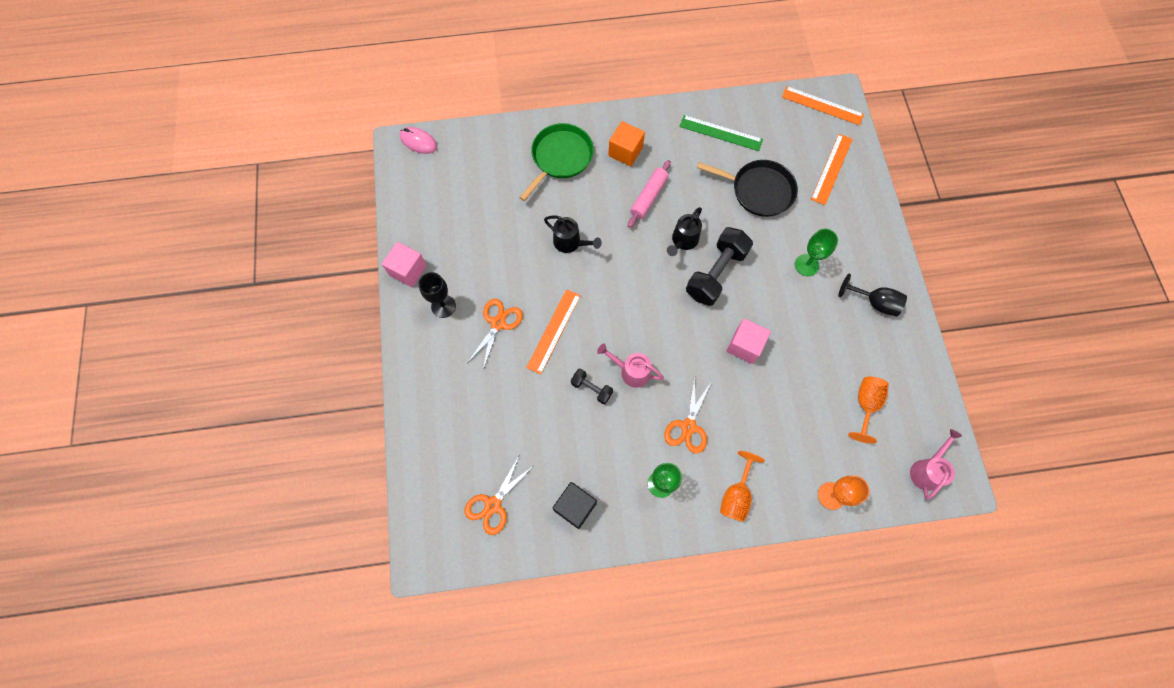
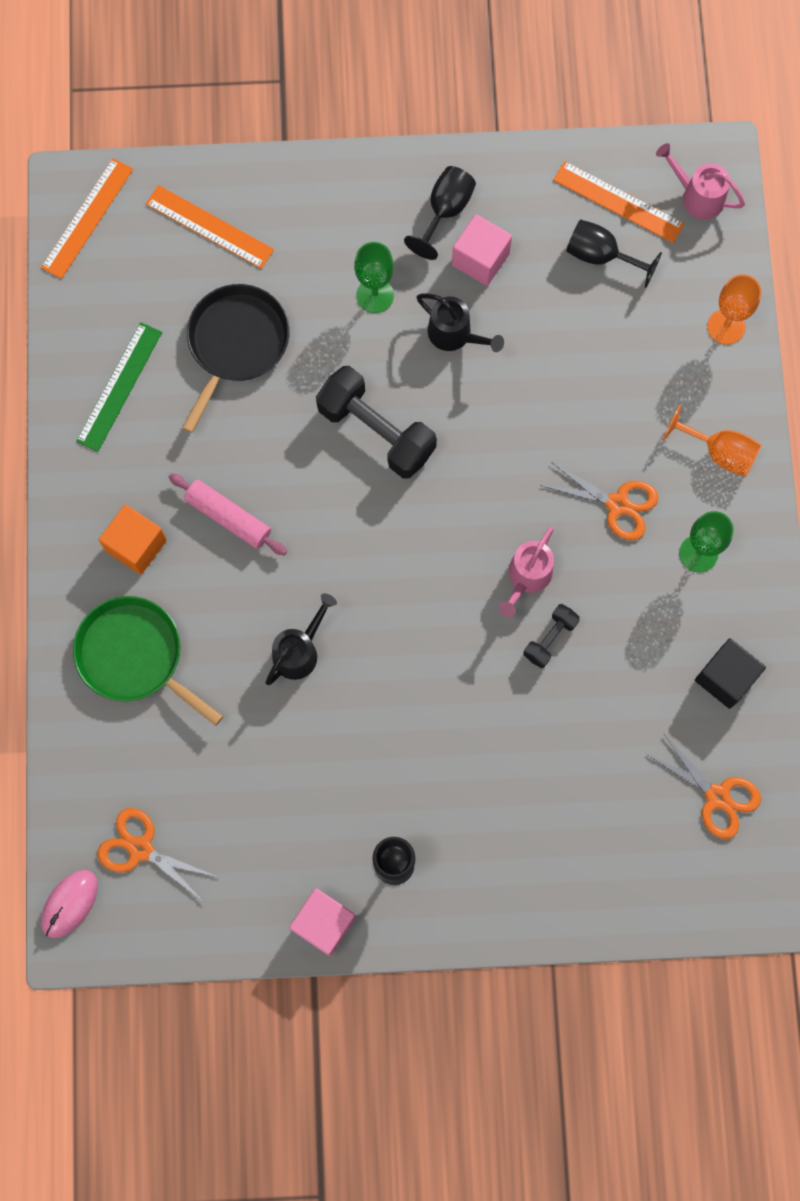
camera: 85 degrees left, 5 degrees up
orange scissors [468,299,523,370] -> orange scissors moved to [97,808,218,902]
orange ruler [526,289,581,374] -> orange ruler moved to [553,161,684,243]
black watering can [667,207,702,256] -> black watering can moved to [417,294,504,352]
pink cube [727,319,771,364] -> pink cube moved to [452,214,512,286]
orange goblet [848,377,889,444] -> black goblet [566,219,662,288]

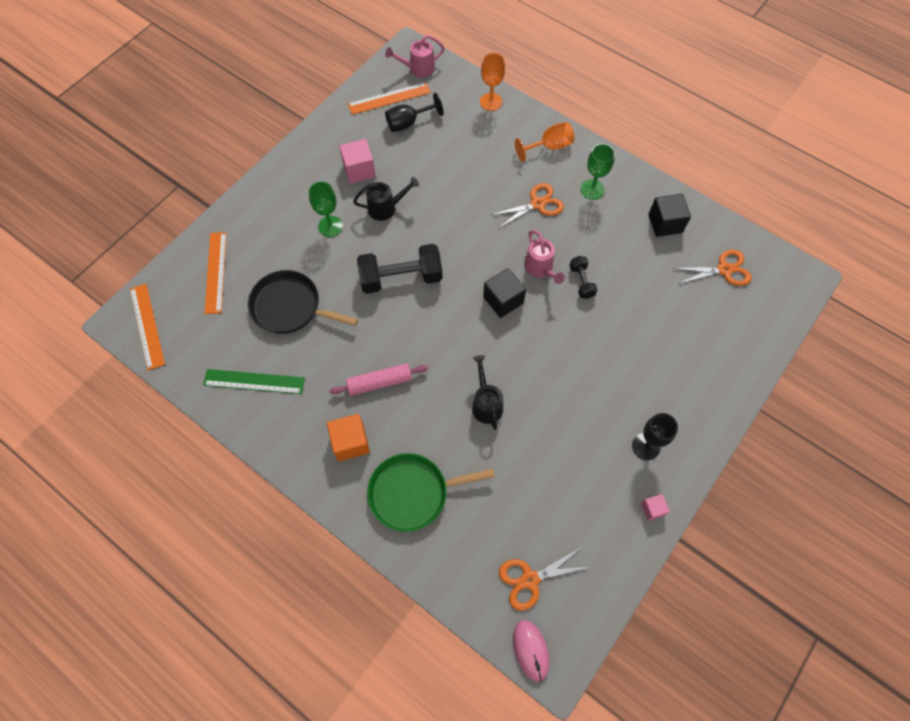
camera: 50 degrees left, 10 degrees down
green ruler [76,322,162,452] -> green ruler turned 60 degrees counterclockwise [203,369,305,394]
orange ruler [146,185,274,269] -> orange ruler turned 75 degrees counterclockwise [204,232,227,314]
black pan [182,284,290,433] -> black pan turned 45 degrees counterclockwise [248,270,358,334]
pink cube [289,888,356,956] -> pink cube [641,494,670,521], size x0.56
black goblet [404,166,476,260] -> none
none -> black cube [483,268,526,318]

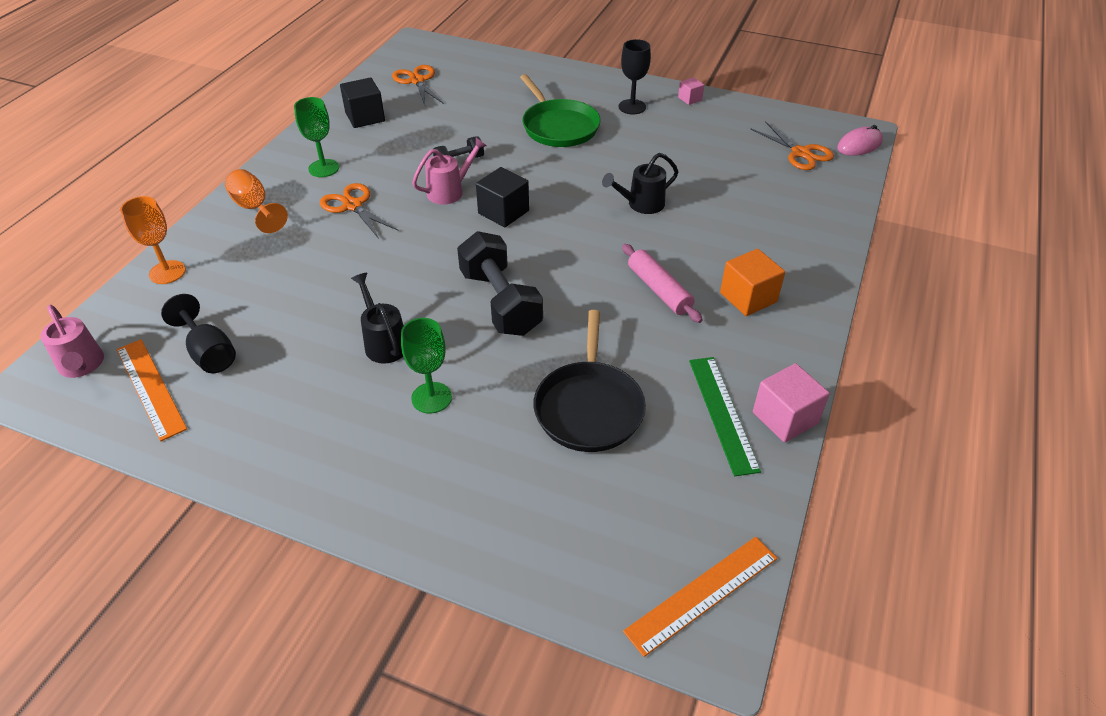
camera: 105 degrees left, 20 degrees down
orange ruler [204,232,227,314] -> none
pink cube [339,139,376,184] -> pink cube moved to [753,363,830,443]
green pan [367,453,495,532] -> green pan moved to [520,74,601,147]

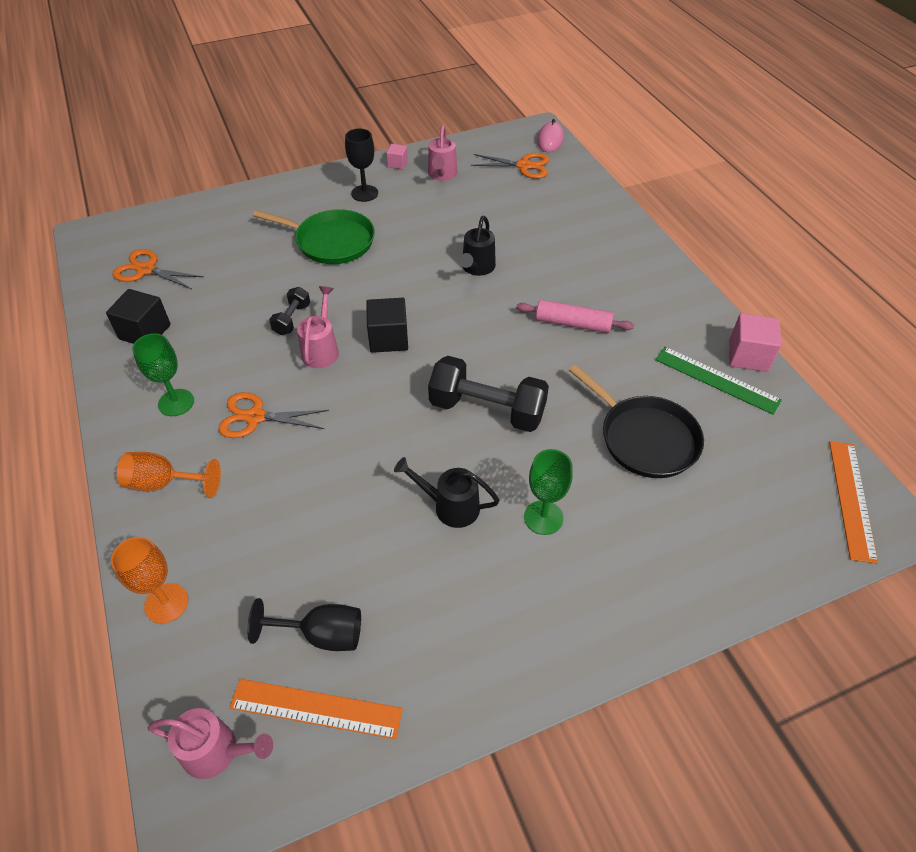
camera: 45 degrees left, 5 degrees up
orange cube [720,249,785,316] -> none
none -> pink watering can [428,125,457,181]

